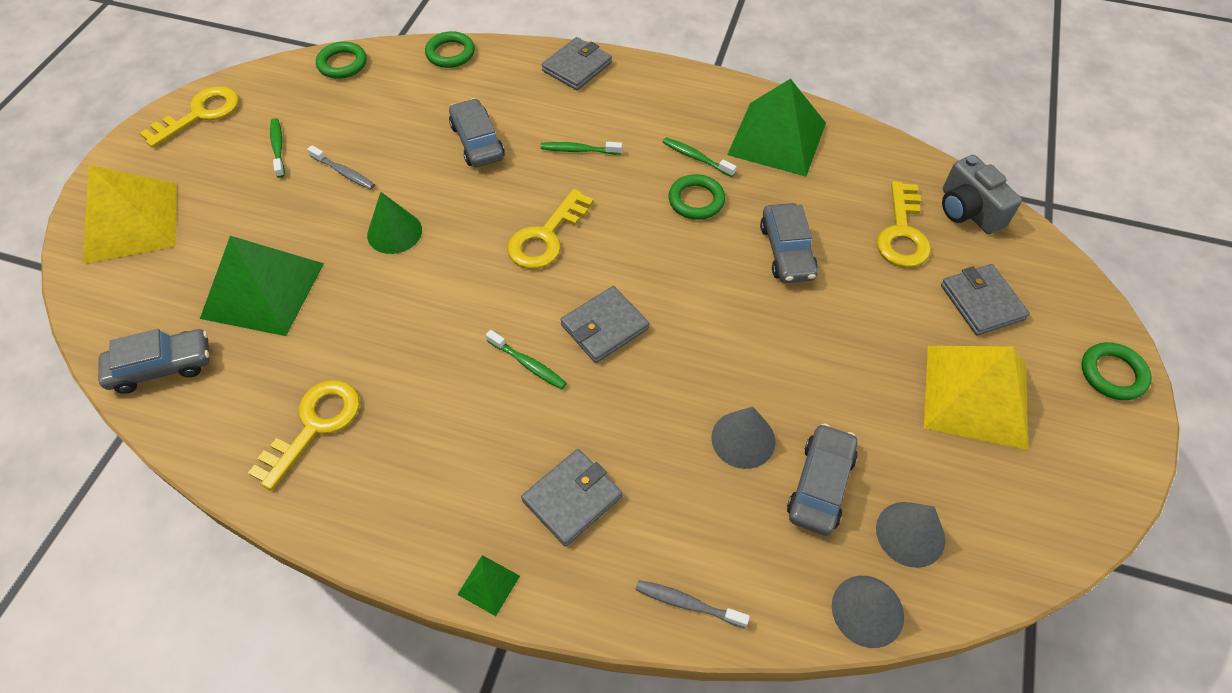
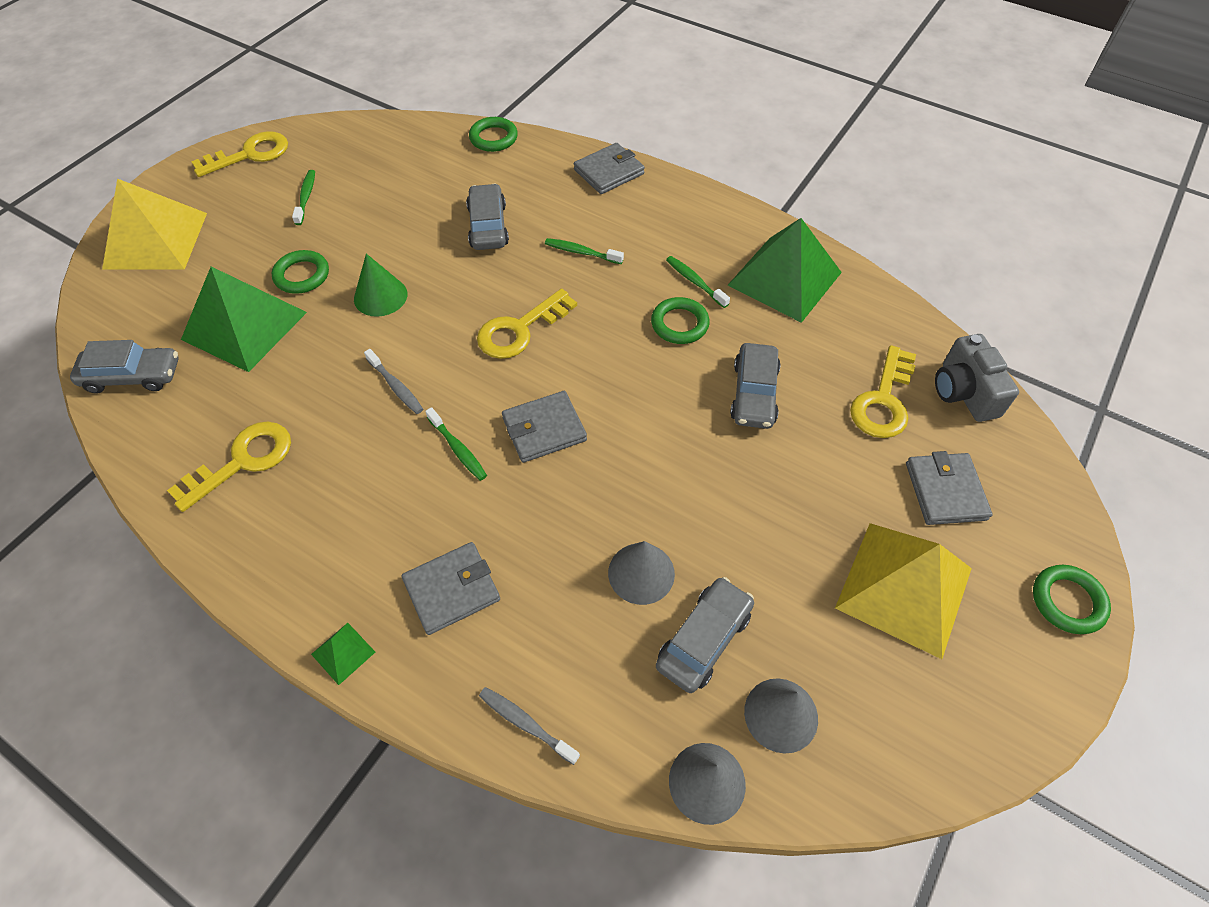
camera: 15 degrees right, 0 degrees up
grey toothbrush [307,145,375,190] -> grey toothbrush moved to [364,349,423,414]
green ring [316,42,367,79] -> green ring moved to [272,250,329,294]

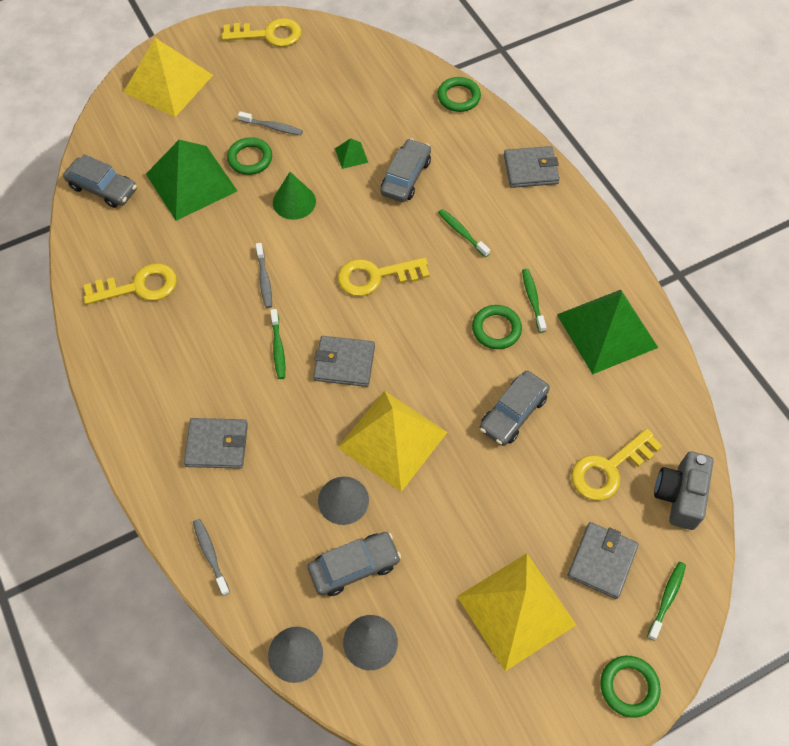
camera: 30 degrees right, 5 degrees up
green toothbrush [292,170,315,225] -> green toothbrush moved to [647,562,686,640]
green pyramid [311,623,375,685] -> green pyramid moved to [335,138,368,169]
none -> grey toothbrush [238,111,303,135]
none -> yellow pyramid [338,391,447,492]

